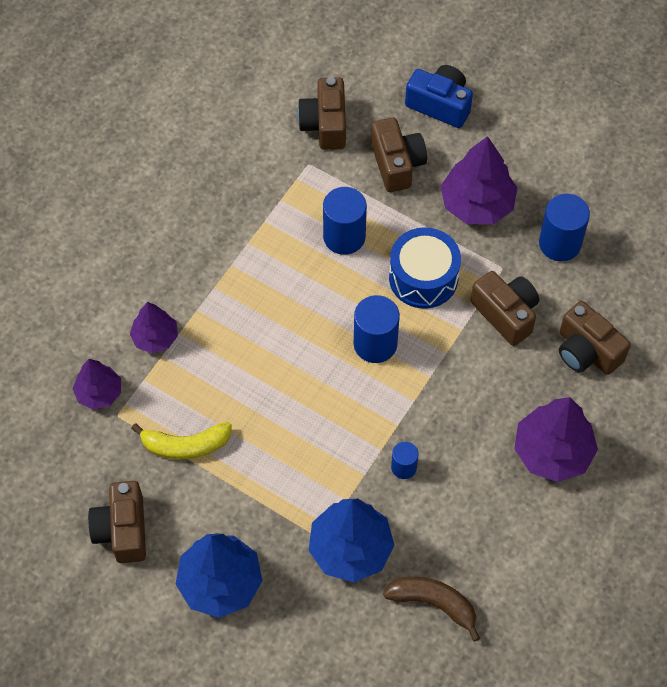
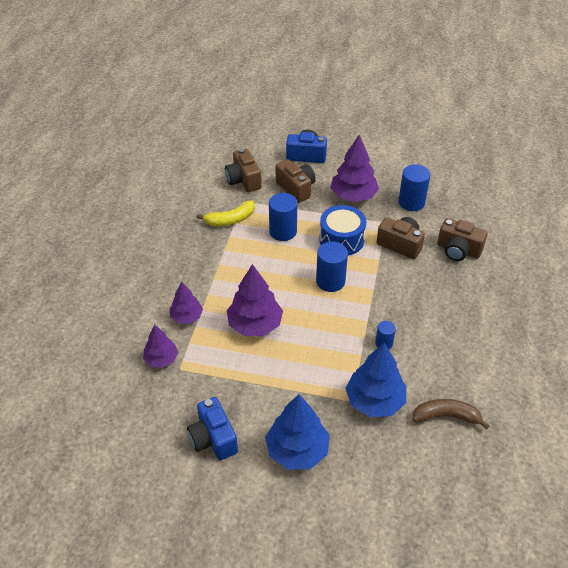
camera: 20 degrees left, 15 degrees down
brown camera [88,481,146,563] -> blue camera [187,397,238,460]
yellow banana [131,422,232,460] -> yellow banana moved to [197,200,255,226]
purple tree [514,397,598,482] -> purple tree moved to [227,264,283,336]

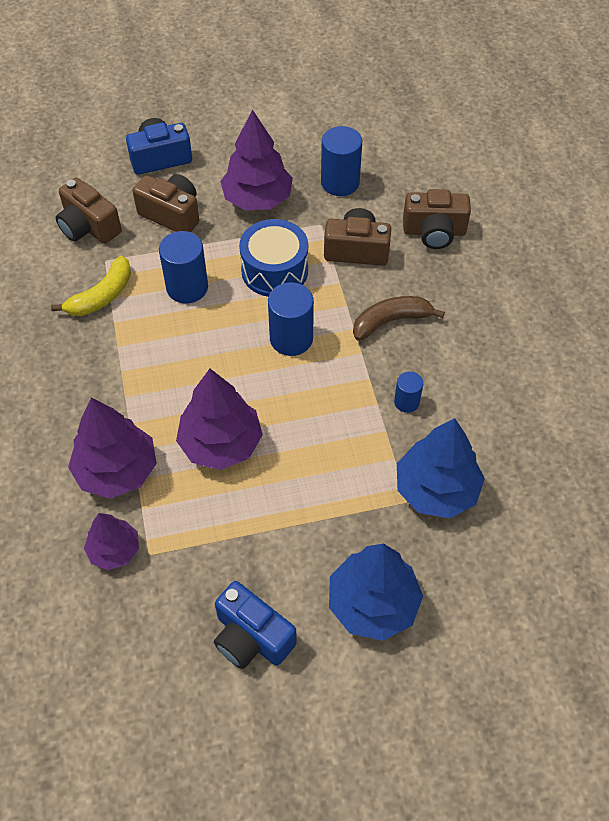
camera: 25 degrees left, 10 degrees up
purple tree [170,282,203,324] -> purple tree [68,397,157,499], size x1.66
brown banana [412,399,490,429] -> brown banana moved to [353,296,445,341]

